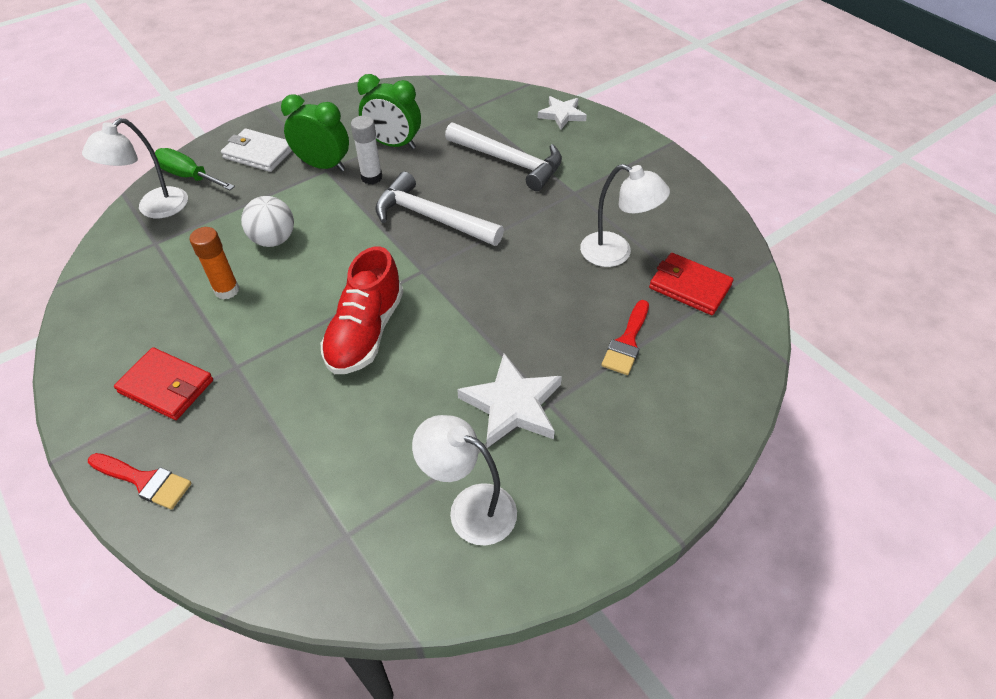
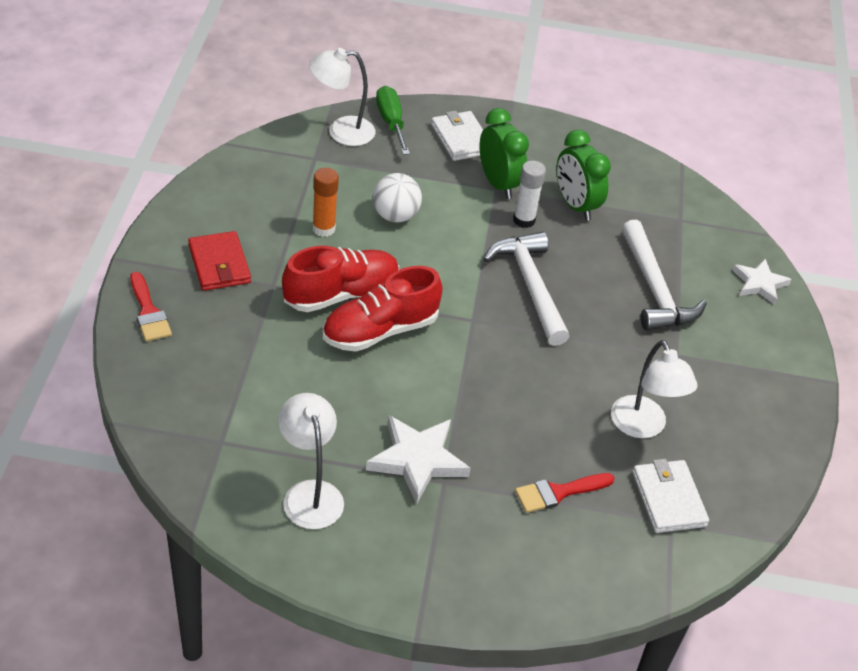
camera: 40 degrees right, 5 degrees down
red wallet [649,253,734,315] -> white wallet [633,459,709,533]
none -> red shoe [282,246,399,312]

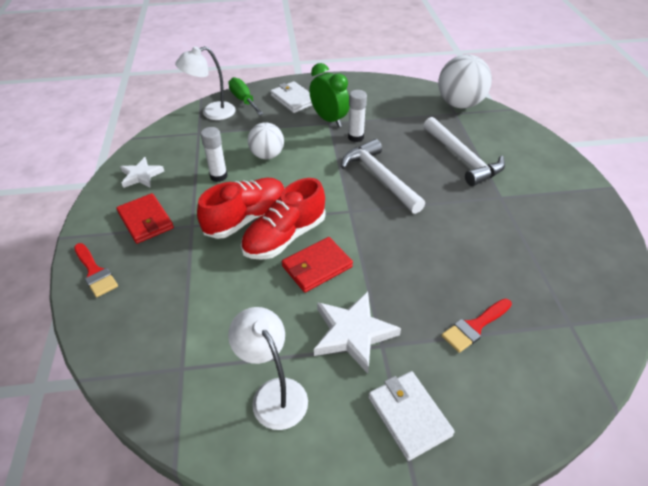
camera: 10 degrees left, 0 degrees up
orange glue stick [312,168,339,237] -> white glue stick [201,127,228,182]
green clock [557,130,611,221] -> none
white lamp [611,340,698,438] -> none
white wallet [633,459,709,533] -> white wallet moved to [368,371,455,461]
white star [733,259,792,305] -> white star moved to [120,157,164,188]
none -> red wallet [282,237,353,293]
none -> white ball [438,54,492,108]

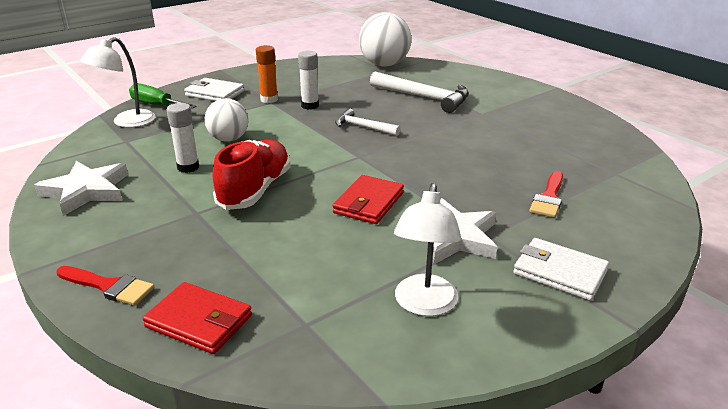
camera: 30 degrees left, 15 degrees down
red wallet [116,193,174,244] -> red wallet moved to [143,282,252,354]
white star [120,157,164,188] -> white star [34,161,128,216], size x1.53
white lamp [228,307,308,430] -> white lamp turned 105 degrees counterclockwise [394,183,462,316]
red shoe [241,178,326,260] -> none
green clock [309,63,350,127] -> orange glue stick [256,45,278,103]
white hammer [341,139,425,214] -> white hammer [335,109,400,136], size x0.59

